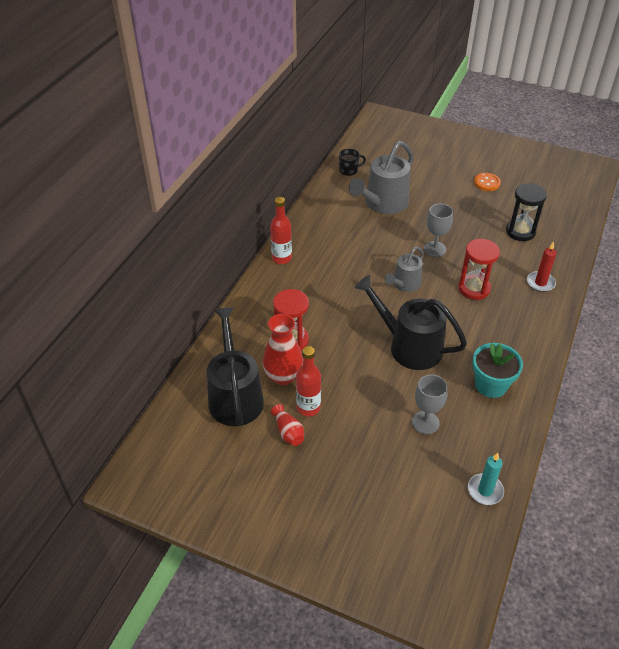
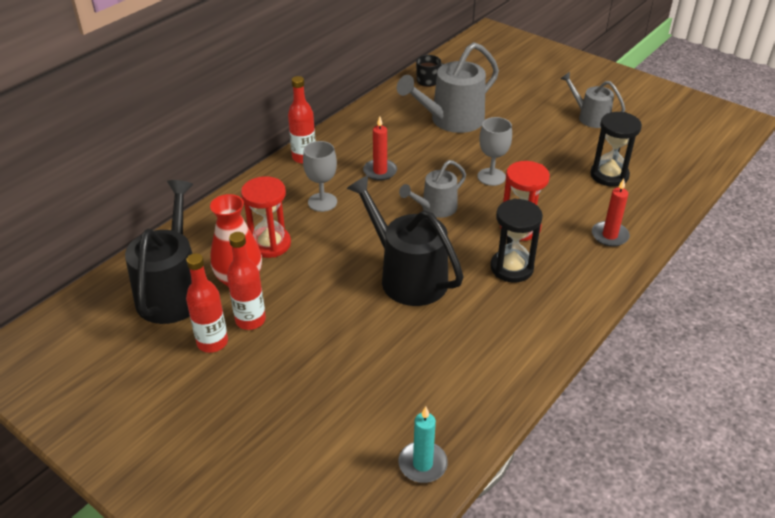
camera: 15 degrees right, 5 degrees down
red vase [271,404,304,446] -> red bottle [186,253,228,353]
grey goblet [412,374,447,434] -> grey goblet moved to [303,141,337,212]
turquoise flower pot [472,343,523,398] -> none
orange button [474,173,501,191] -> grey watering can [560,72,625,128]
none -> red candle [363,116,397,181]
none -> black hourglass [490,199,543,282]

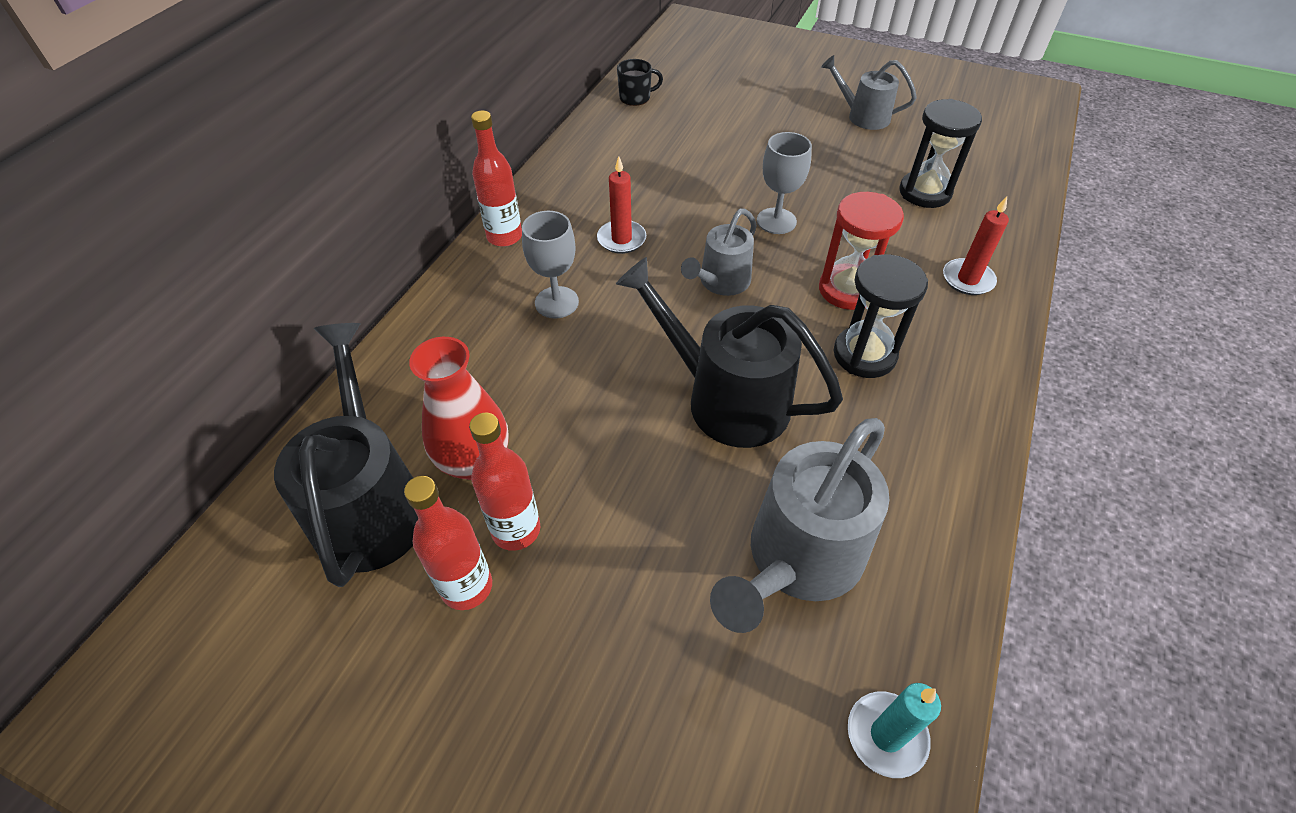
camera: 15 degrees left, 10 degrees up
red hourglass [241,176,291,258] -> none
grey watering can [397,42,499,133] -> grey watering can moved to [710,418,889,633]

